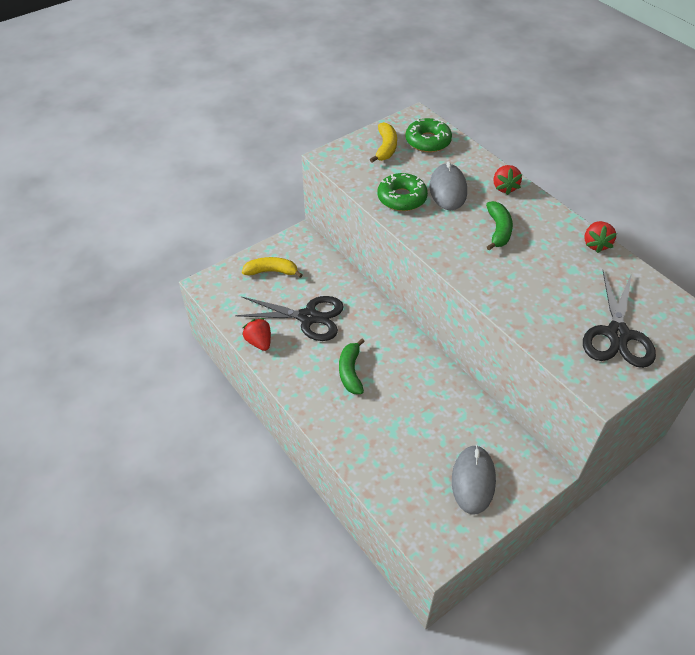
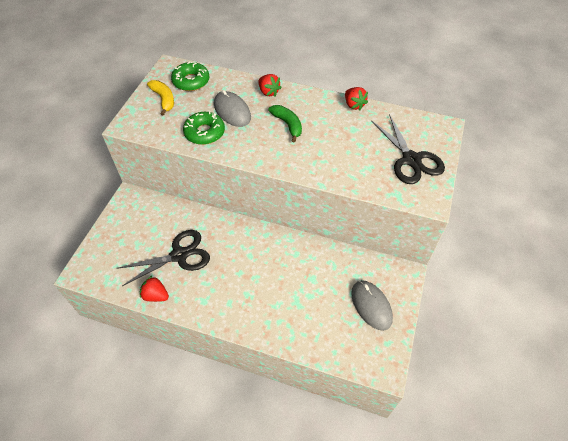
camera: 35 degrees left, 5 degrees up
yellow banana [242,257,302,278] -> none
green banana [339,339,365,394] -> none

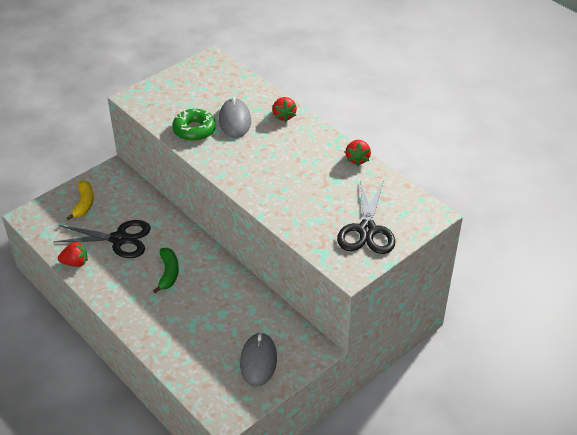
camera: 30 degrees right, 10 degrees down
red strawberry [140,276,169,302] -> red strawberry turned 120 degrees clockwise [58,241,88,267]
yellow banana [147,80,174,116] -> yellow banana moved to [66,180,94,220]
green donut [171,62,210,91] -> none
green banana [268,105,302,143] -> green banana moved to [153,248,179,294]

